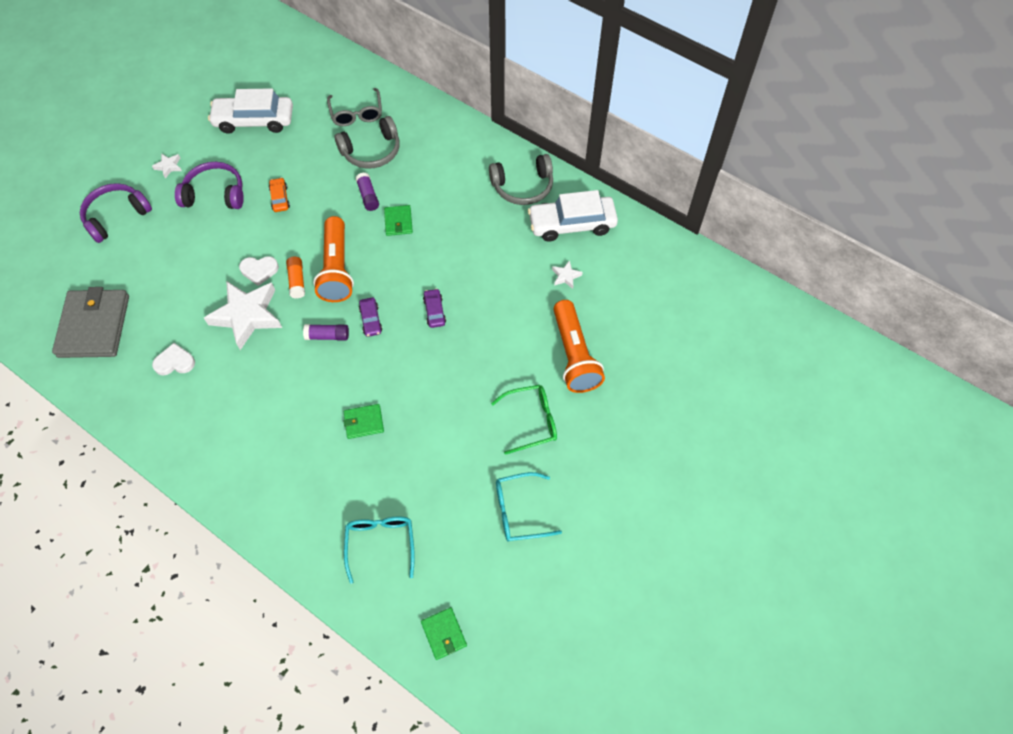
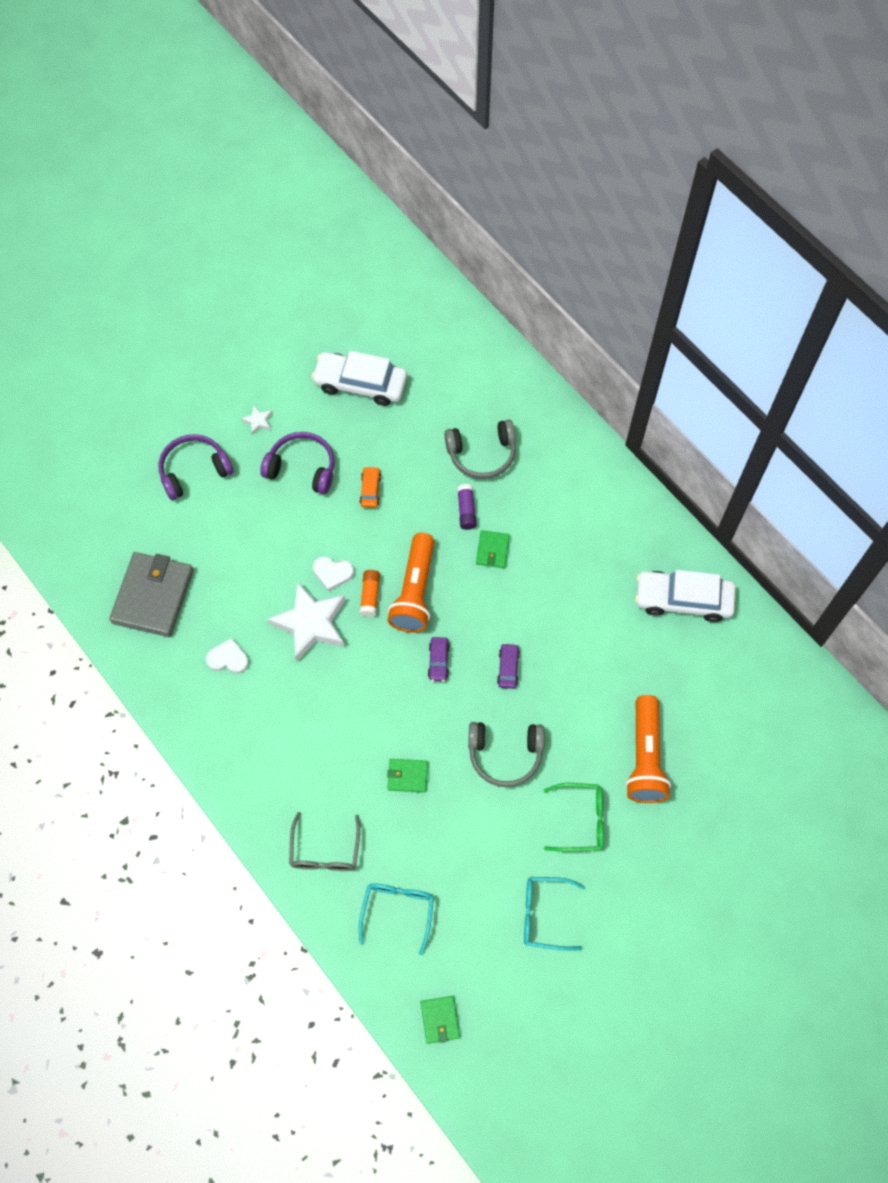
camera: 15 degrees right, 5 degrees up
purple glue stick [303,324,349,341] -> none
grey glasses [327,88,382,126] -> grey glasses moved to [289,812,360,871]
grey headphones [489,154,553,205] -> grey headphones moved to [468,722,545,787]
white star [552,260,583,289] -> none

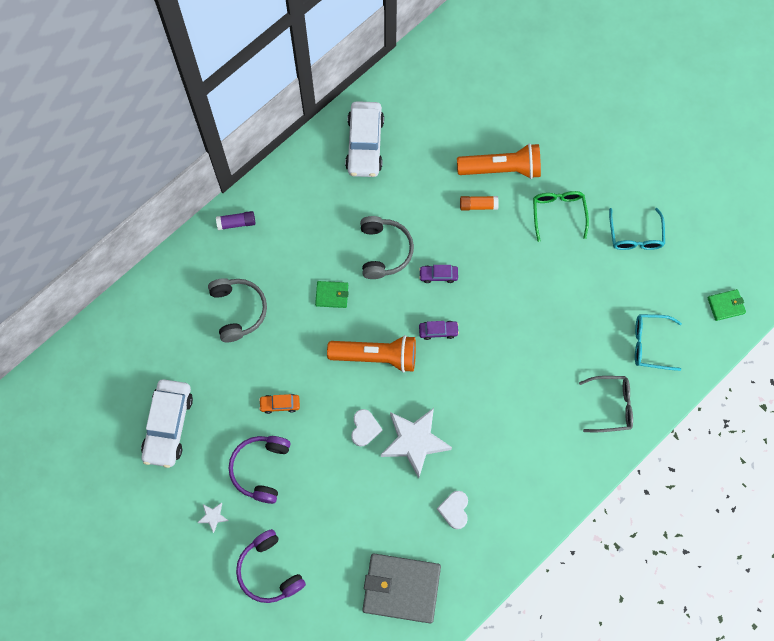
camera: 95 degrees left, 5 degrees up
orange glue stick [360,570,380,617] -> orange glue stick moved to [460,196,499,210]
green wallet [387,759,428,793] -> none
purple glue stick [457,484,477,530] -> purple glue stick moved to [216,211,255,230]
grey headphones [468,722,545,787] -> grey headphones moved to [360,216,414,279]

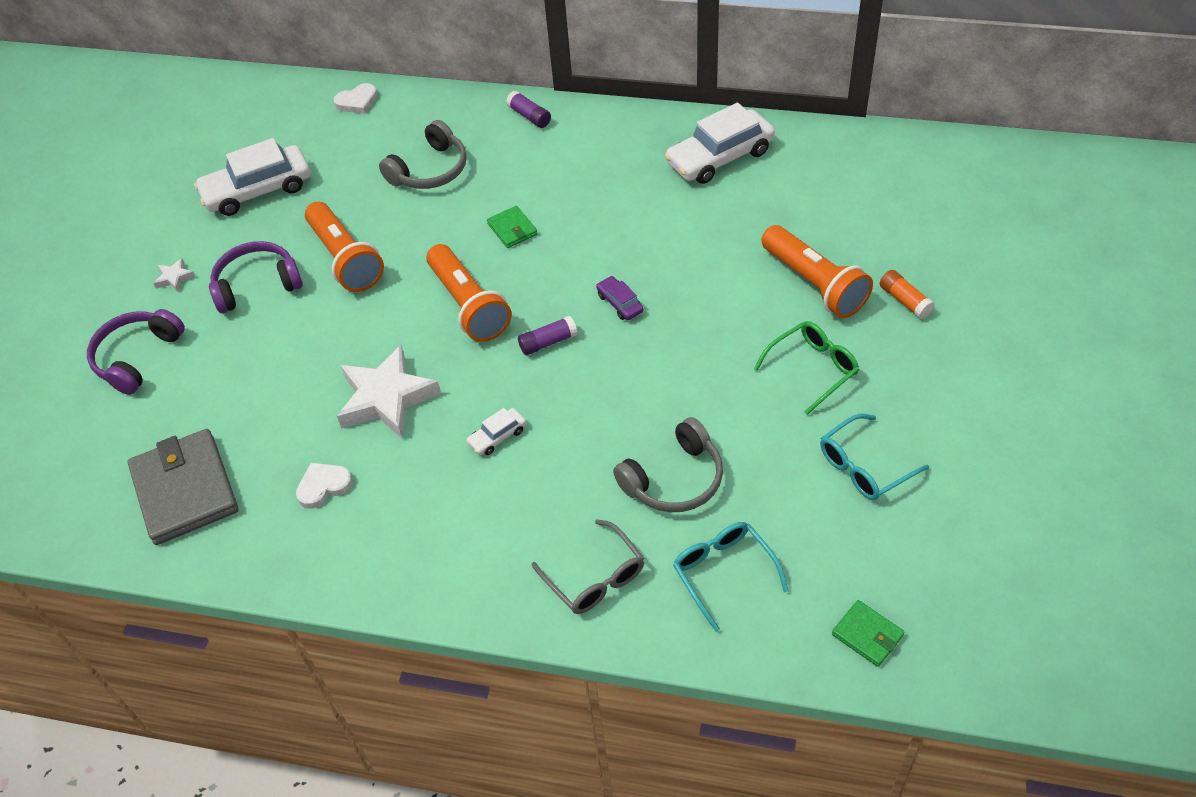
camera: 60 degrees right, 20 degrees down
orange car [259,394,300,414] -> orange flashlight [305,201,384,292]
white heart [351,409,383,447] -> white heart moved to [334,83,377,114]
grey headphones [360,216,414,279] -> grey headphones moved to [613,417,723,512]
purple car [419,321,459,340] -> purple glue stick [518,316,578,355]
orange glue stick [460,196,499,210] -> orange glue stick moved to [880,270,935,319]
none -> white car [466,408,526,455]

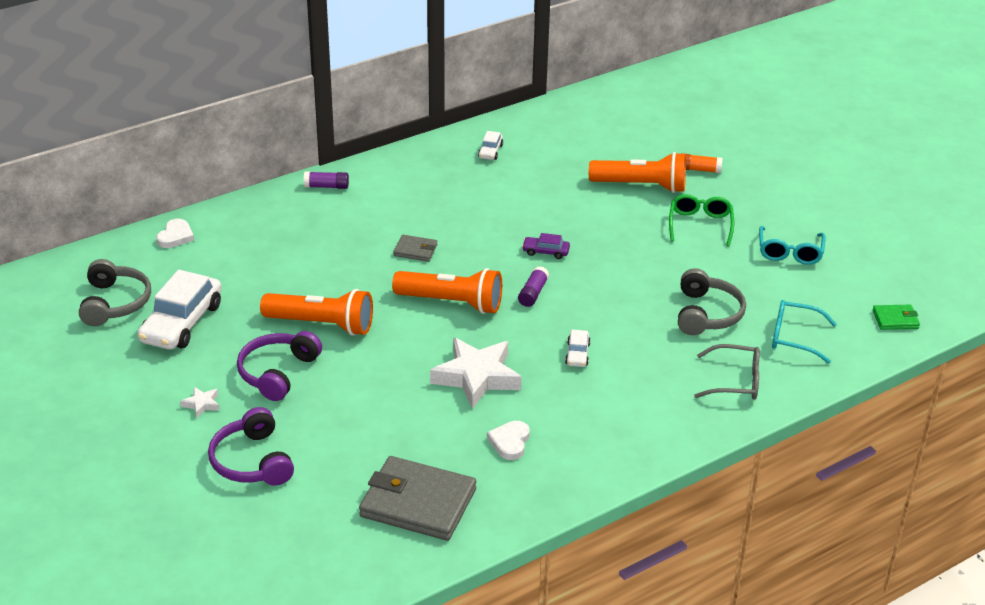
camera: 50 degrees left, 15 degrees down
grey headphones [379,120,467,189] -> grey headphones moved to [79,259,151,326]
green wallet [487,206,538,248] -> grey wallet [393,235,437,262]
white car [665,103,775,184] -> white car [478,131,503,160], size x0.46

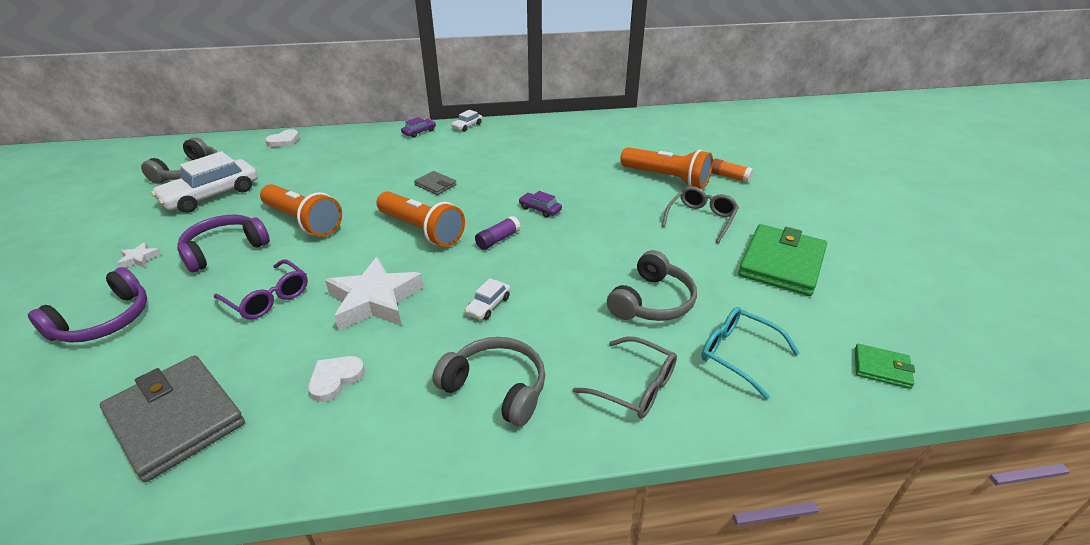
camera: 25 degrees right, 0 degrees up
purple headphones [208,407,294,486] -> purple headphones turned 150 degrees counterclockwise [28,267,147,343]
purple glue stick [304,171,349,189] -> purple car [401,117,436,138]
white car [478,131,503,160] -> white car moved to [451,110,482,132]
green glasses [669,194,734,246] -> grey glasses [662,186,739,243]
turquoise glasses [759,226,826,265] -> green wallet [738,224,827,296]
none -> purple glasses [214,260,308,320]
none -> grey headphones [432,337,545,427]

